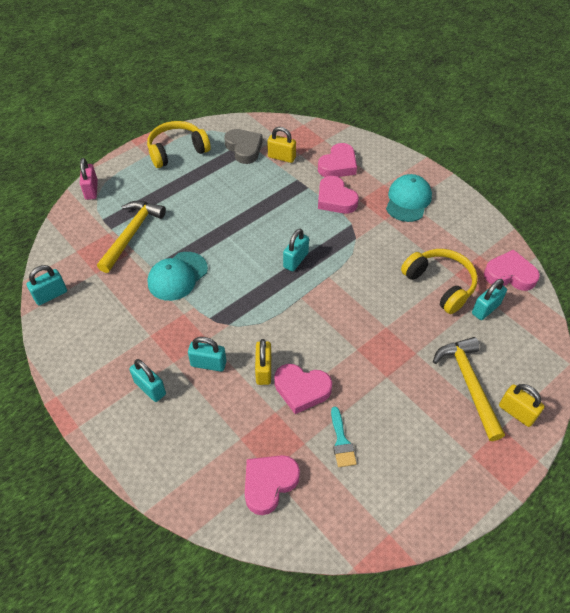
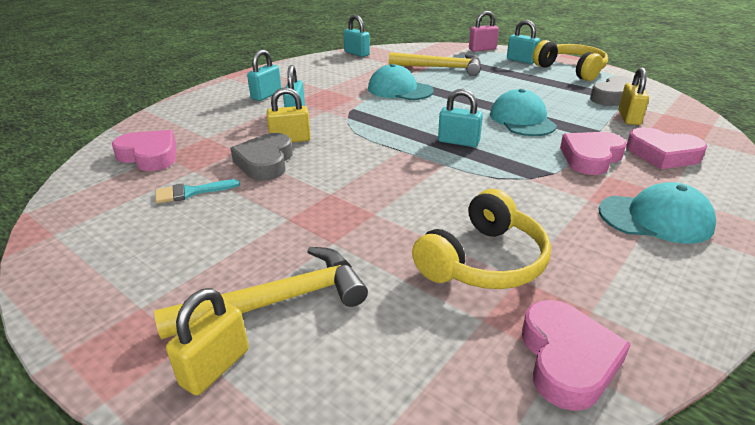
camera: 80 degrees right, 20 degrees down
pink heart [274,364,332,414] -> grey heart [230,133,293,181]
turquoise padlock [472,279,507,320] -> turquoise padlock moved to [507,20,540,64]
none -> turquoise cap [490,89,557,136]

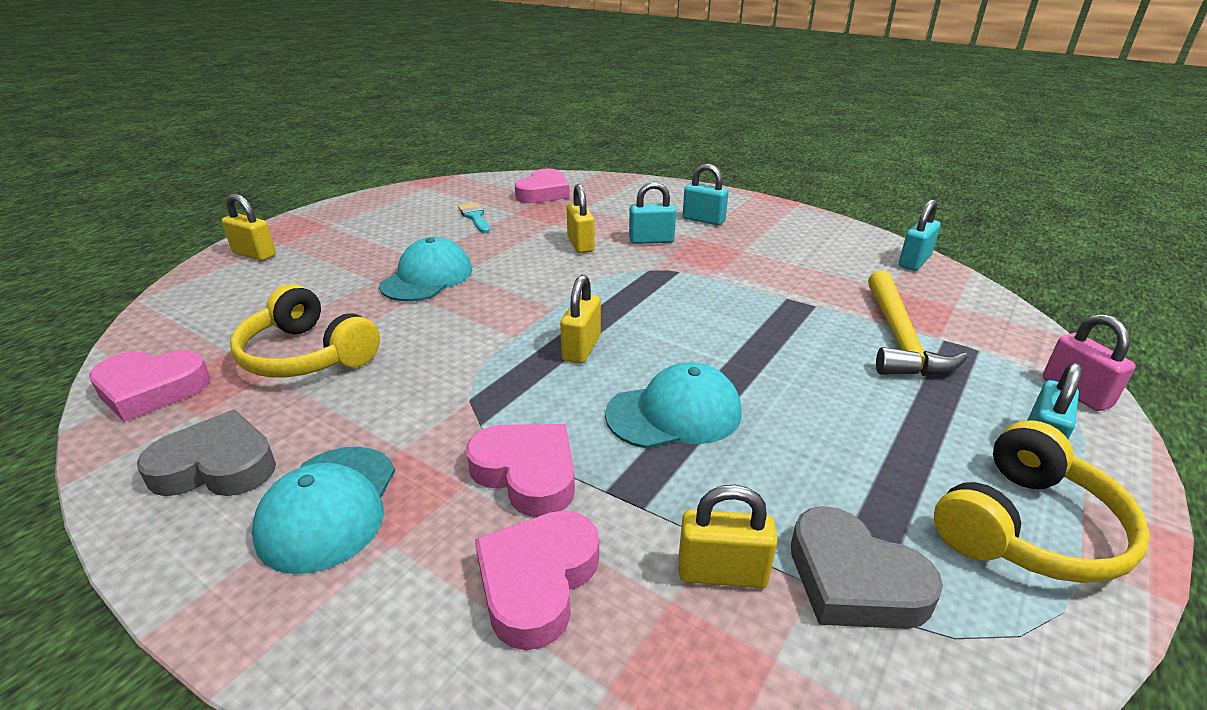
camera: 85 degrees right, 0 degrees up
yellow hammer [154,247,368,340] -> none
grey heart [230,133,293,181] -> grey heart moved to [137,410,276,496]
turquoise cap [368,64,434,100] -> turquoise cap moved to [379,237,472,301]
turquoise padlock [438,89,483,147] -> yellow padlock [560,275,601,364]

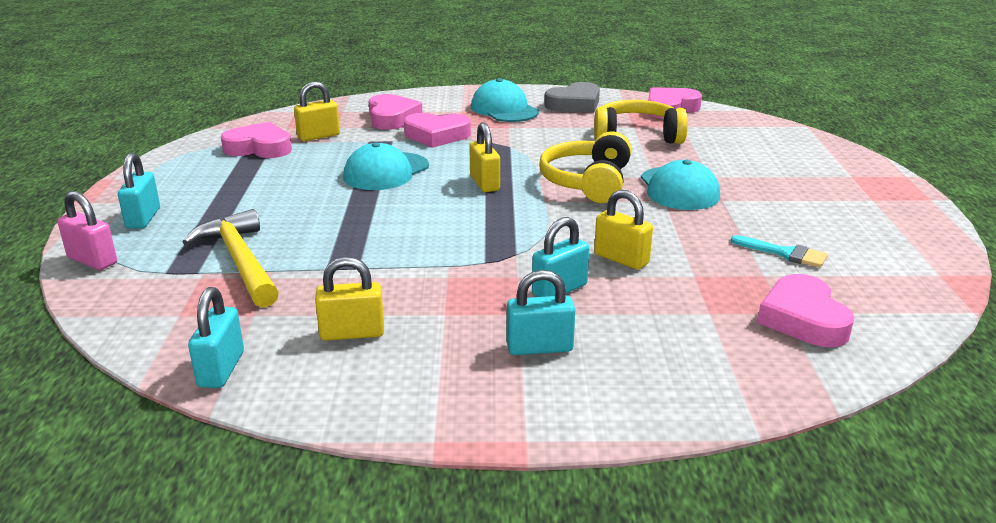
camera: 145 degrees right, 5 degrees down
yellow padlock [222,194,276,261] -> yellow padlock moved to [315,257,384,341]
grey heart [791,506,943,629] -> pink heart [221,122,292,158]
yellow headphones [934,420,1150,583] -> yellow headphones moved to [539,131,631,203]

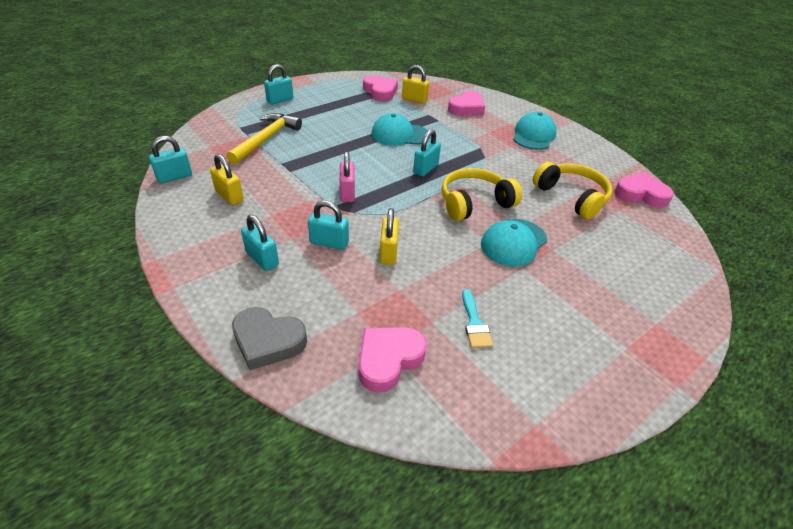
camera: 50 degrees right, 15 degrees up
pink padlock [58,191,117,270] -> pink padlock moved to [340,151,355,202]
pink heart [404,113,471,148] -> none
yellow padlock [469,122,500,192] -> turquoise padlock [413,130,441,176]
grey heart [545,82,600,113] -> grey heart moved to [232,307,307,370]

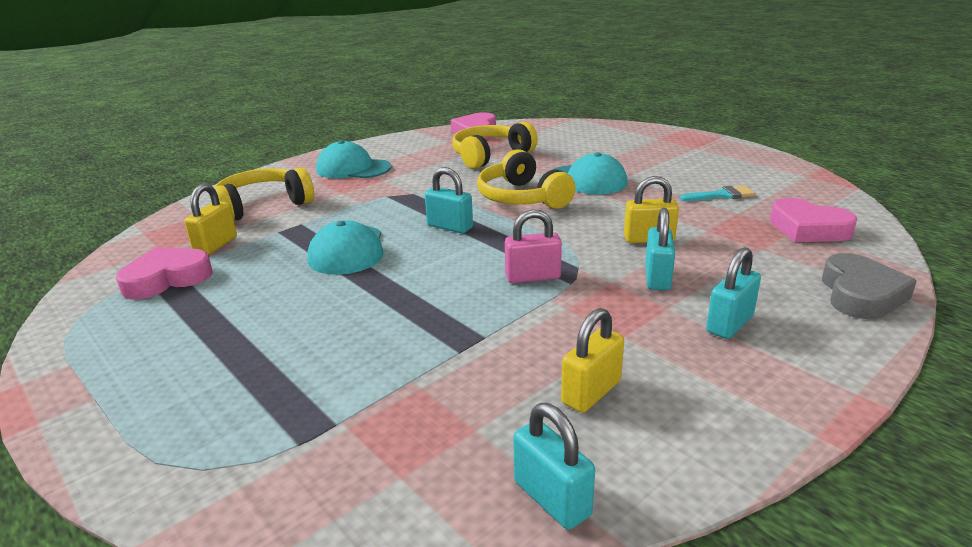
camera: 90 degrees left, 15 degrees down
yellow hammer [226,113,302,164] -> none
turquoise padlock [264,64,293,104] -> none
pink heart [448,90,485,116] -> yellow headphones [214,167,314,220]

